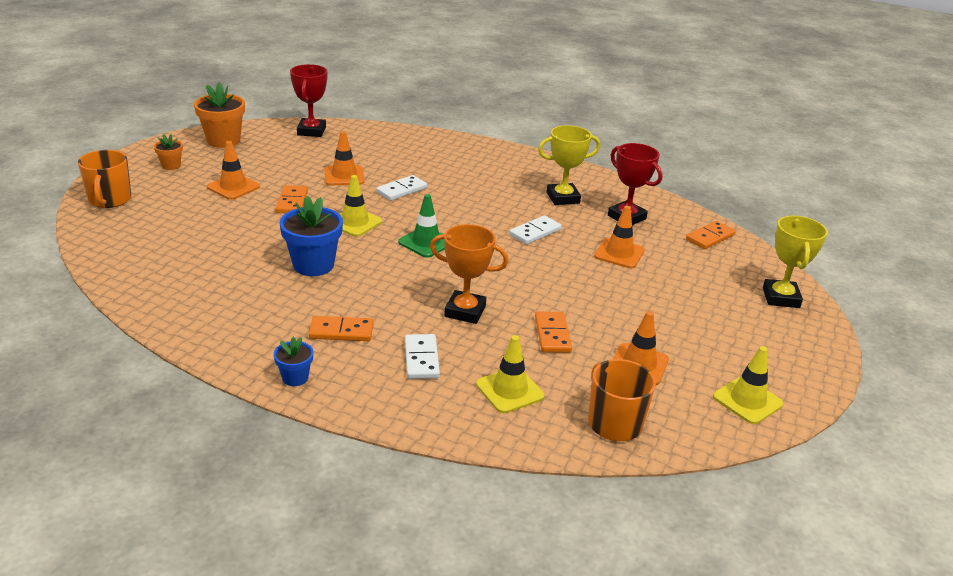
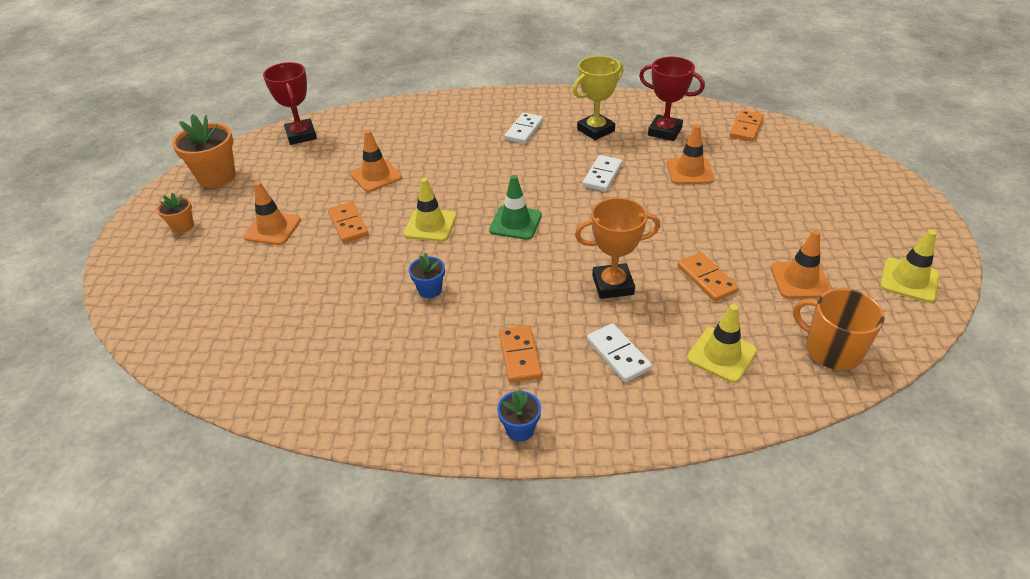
camera: 20 degrees left, 10 degrees up
orange mug [78,150,131,208] -> none
blue flower pot [280,196,343,276] -> blue flower pot [409,253,445,298], size x0.53
orange domino [309,316,374,341] -> orange domino turned 75 degrees counterclockwise [499,325,542,382]
white domino [376,175,427,201] -> white domino moved to [504,113,543,144]
yellow trophy [763,215,828,308] -> none

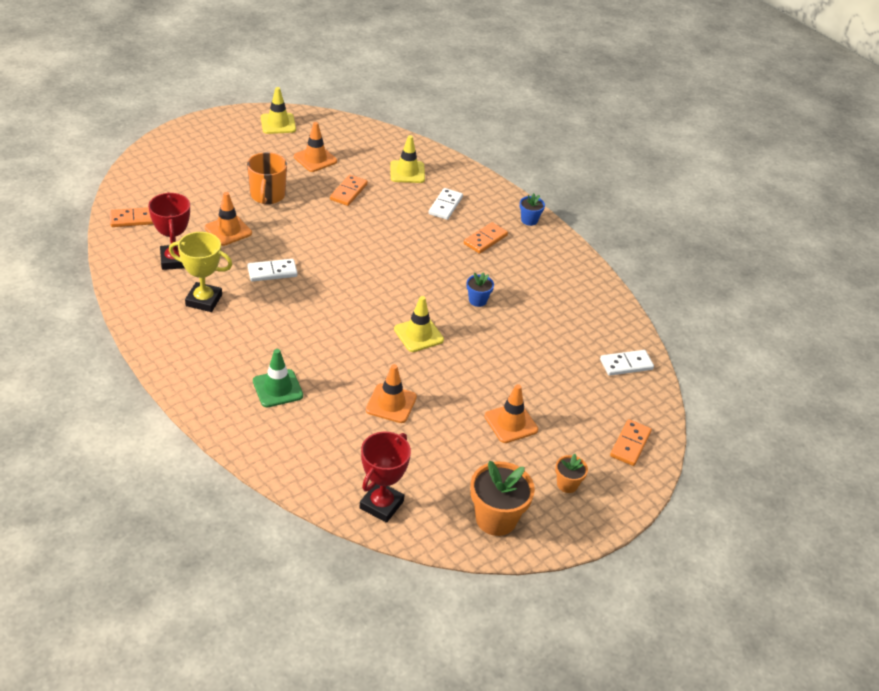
camera: 135 degrees left, 0 degrees up
orange domino [328,202,369,243] -> orange domino moved to [610,419,652,466]
green traffic cone [489,175,542,240] -> green traffic cone moved to [253,349,303,407]
white domino [504,113,543,144] -> white domino moved to [600,350,654,376]
orange trophy [575,198,660,299] -> none
orange mug [793,288,885,370] -> orange mug moved to [247,152,287,204]

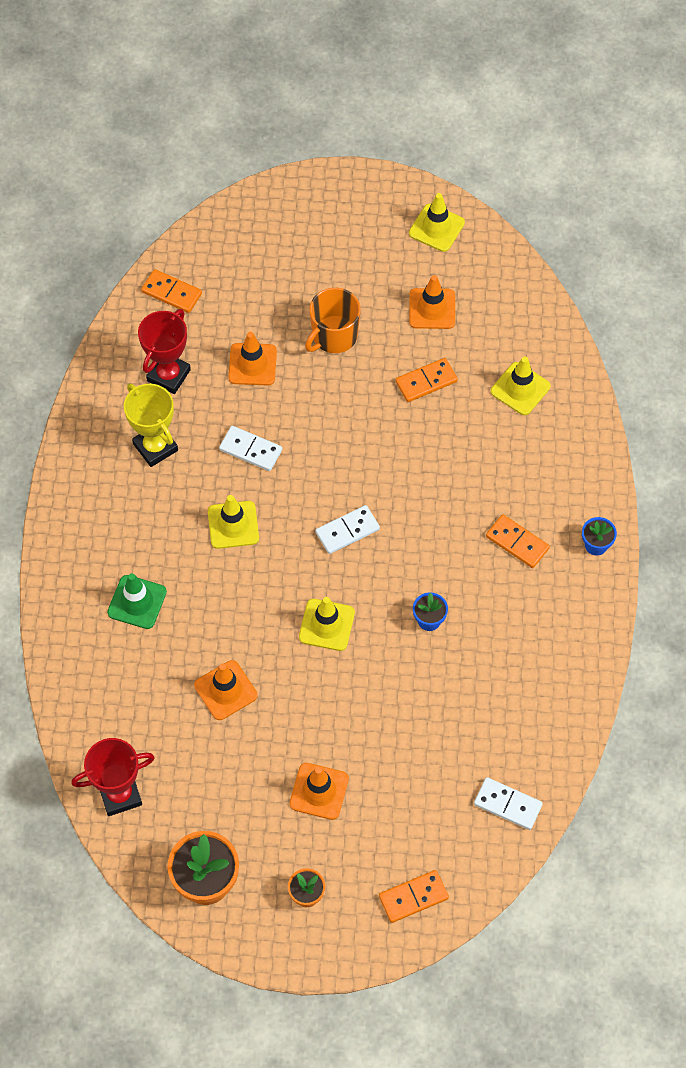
camera: 45 degrees right, 20 degrees up
white domino [428,188,463,220] -> white domino moved to [316,505,380,554]
orange domino [464,222,508,254] -> orange domino turned 45 degrees clockwise [486,514,550,568]
none -> yellow traffic cone [208,495,259,549]

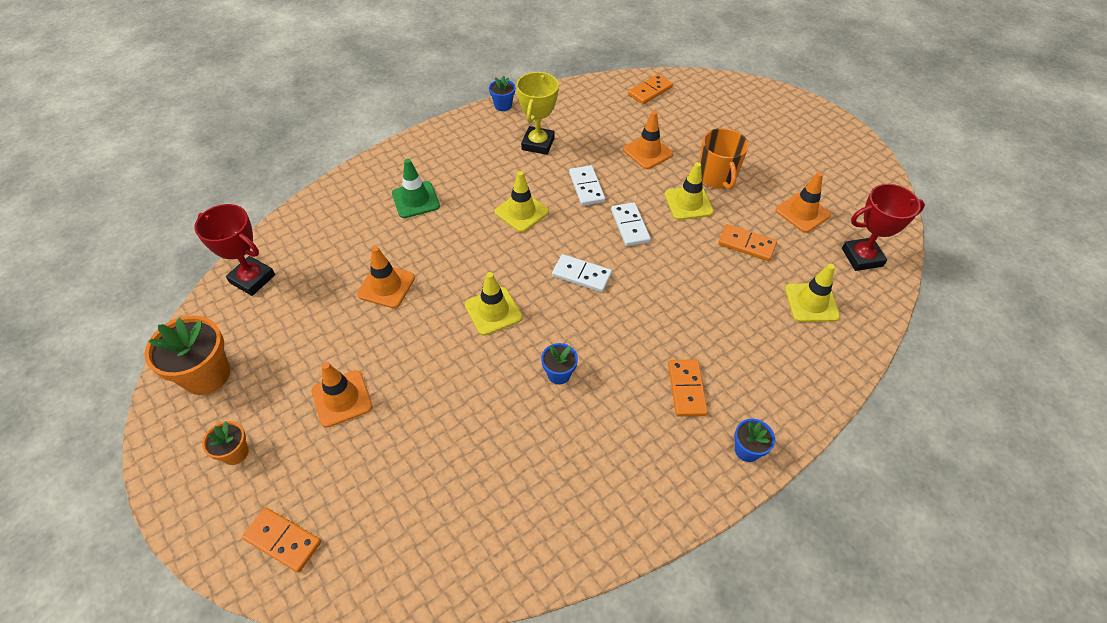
camera: 50 degrees right, 10 degrees down
red trophy [138,309,191,394] -> red trophy moved to [842,184,925,271]
orange domino [141,269,202,313] -> orange domino turned 60 degrees clockwise [628,74,673,104]
orange mug [305,288,361,353] -> orange mug turned 105 degrees counterclockwise [699,128,749,190]
yellow traffic cone [409,193,465,252] -> yellow traffic cone moved to [665,162,714,220]
white domino [474,777,543,830] -> white domino moved to [611,202,651,246]
none -> blue flower pot [489,76,515,111]

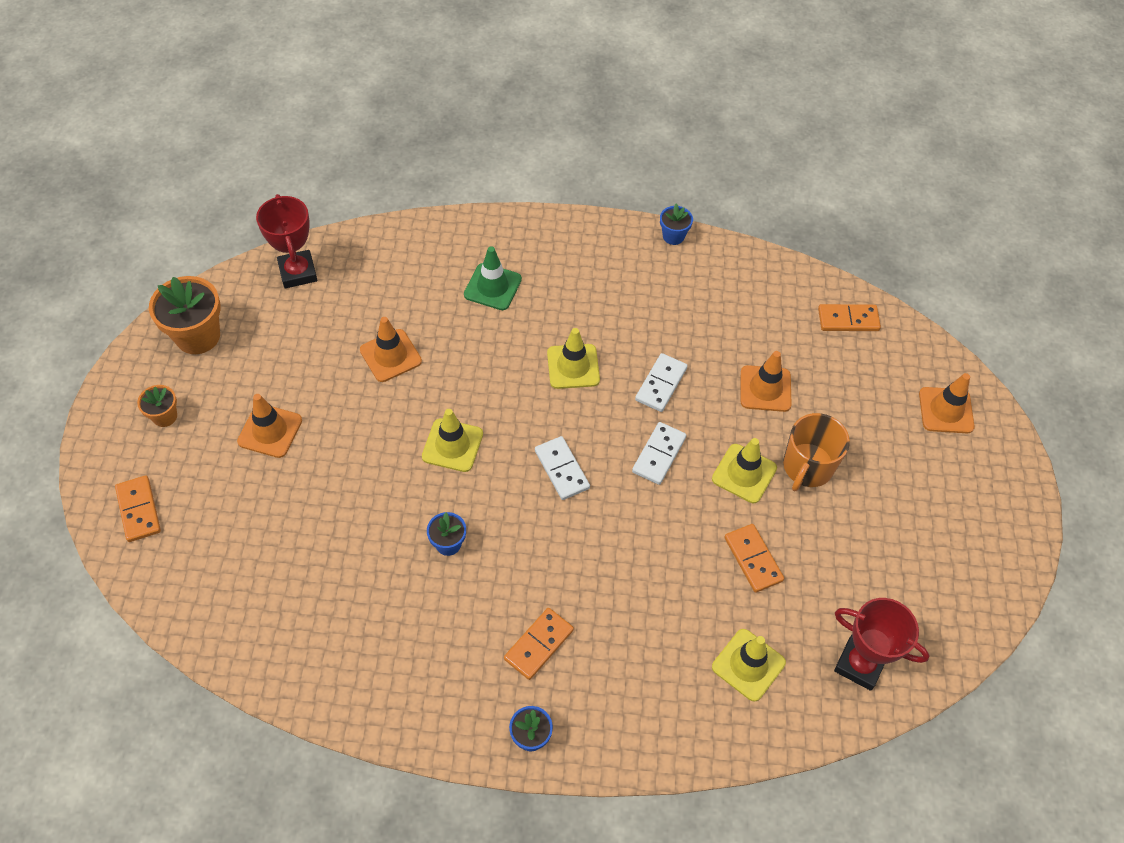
camera: 40 degrees right, 5 degrees up
yellow trophy [516,72,559,155] -> none
orange traffic cone [776,172,831,233] -> orange traffic cone moved to [919,373,975,433]

